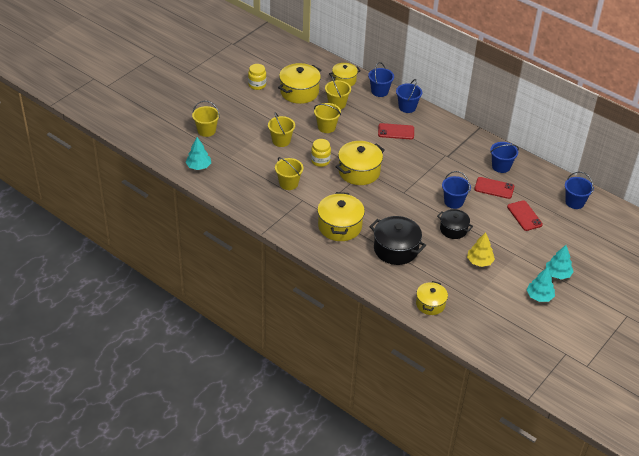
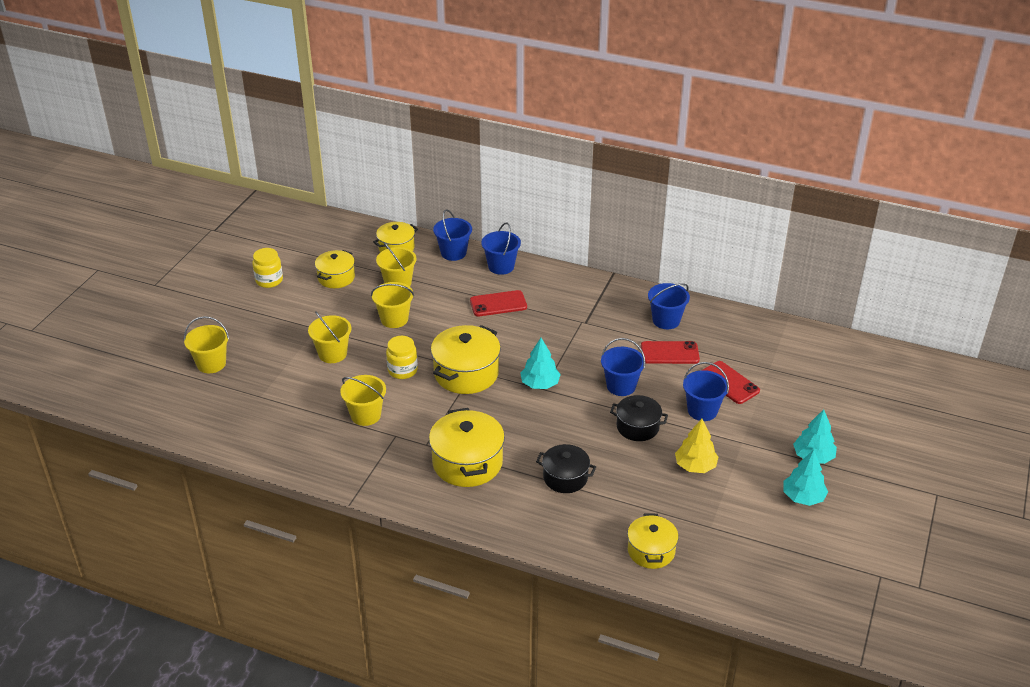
camera: 15 degrees left, 5 degrees down
turquoise tree [185,137,211,170] -> turquoise tree moved to [520,338,561,389]
yellow pot [278,63,321,104] -> yellow pot [315,250,355,288], size x0.63
black pot [369,216,426,265] -> black pot [536,444,596,493], size x0.63
blue bucket [565,172,594,209] -> blue bucket moved to [683,362,729,421]

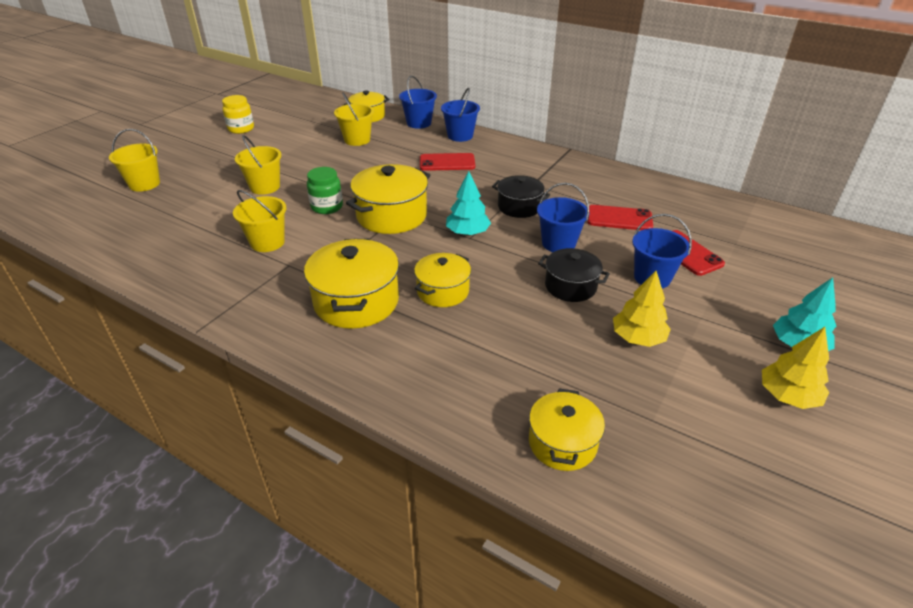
camera: 10 degrees right, 0 degrees up
yellow pot [315,250,355,288] -> yellow pot moved to [414,253,471,307]
yellow bucket [371,282,414,328] -> none
yellow jar [386,336,418,379] -> green jar [307,167,343,214]
black pot [536,444,596,493] -> black pot moved to [492,175,550,218]
blue bucket [648,283,690,329] -> none
turquoise tree [784,450,828,506] -> yellow tree [762,327,829,409]

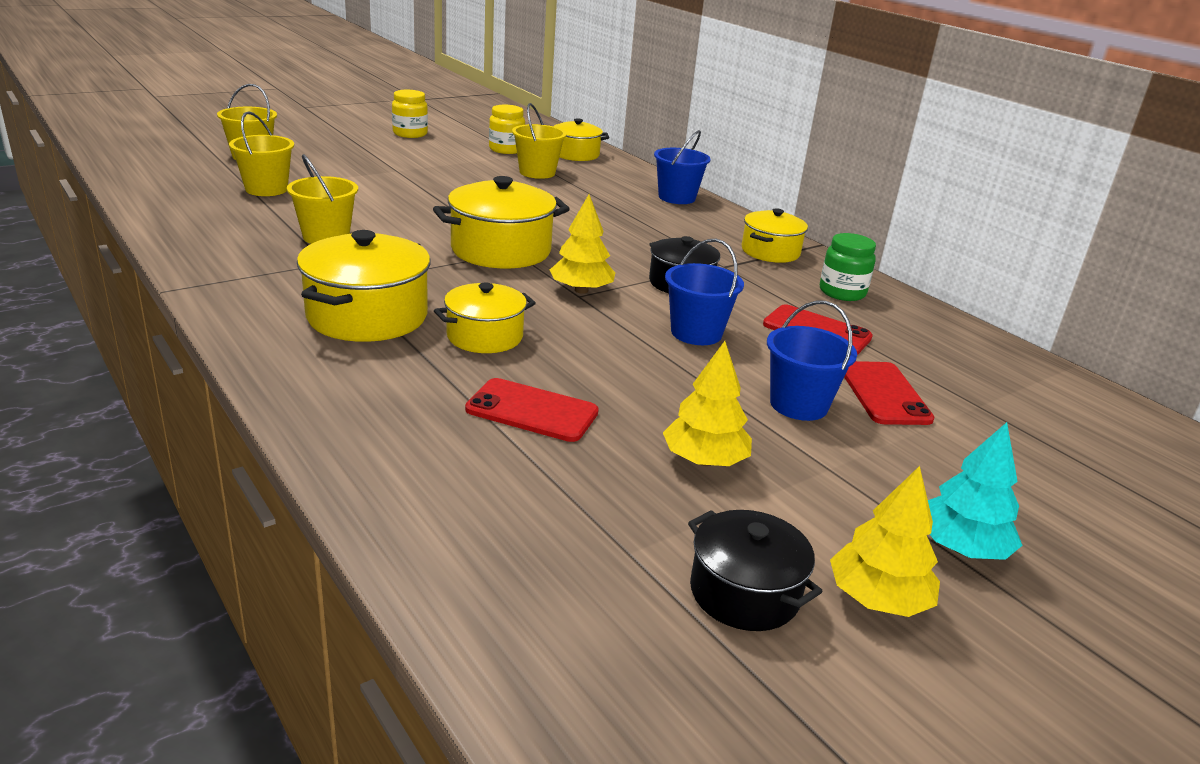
camera: 20 degrees right, 10 degrees down
yellow bucket [235,135,282,195] -> yellow bucket moved to [229,111,294,196]
green jar [307,167,343,214] -> green jar moved to [820,233,876,301]
blue bucket [399,76,437,129] -> none
red phone [420,153,475,171] -> red phone moved to [465,378,599,442]
turquoise tree [446,171,491,236] -> yellow tree [550,194,615,294]
yellow pot [529,388,605,471] -> yellow pot moved to [742,208,808,263]
black pot [538,248,610,302] -> black pot moved to [688,510,823,631]
none -> yellow jar [489,105,525,154]

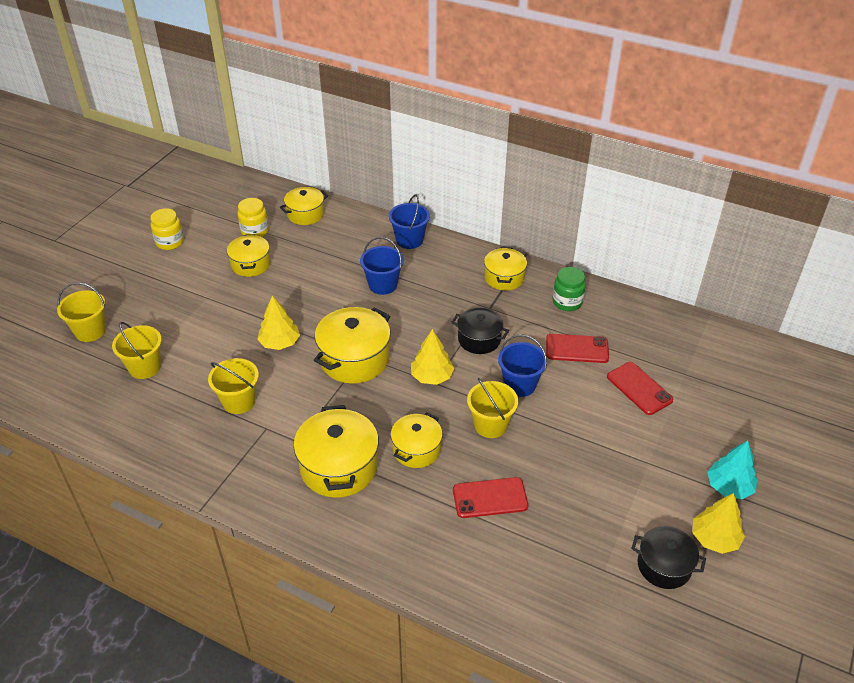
camera: 25 degrees left, 15 degrees up
yellow bucket [512,103,567,179] -> yellow bucket moved to [467,378,518,438]
yellow tree [663,341,752,466] -> yellow tree moved to [257,296,300,350]
blue bucket [767,301,857,421] -> blue bucket moved to [360,237,404,295]
none -> yellow pot [227,234,271,277]

